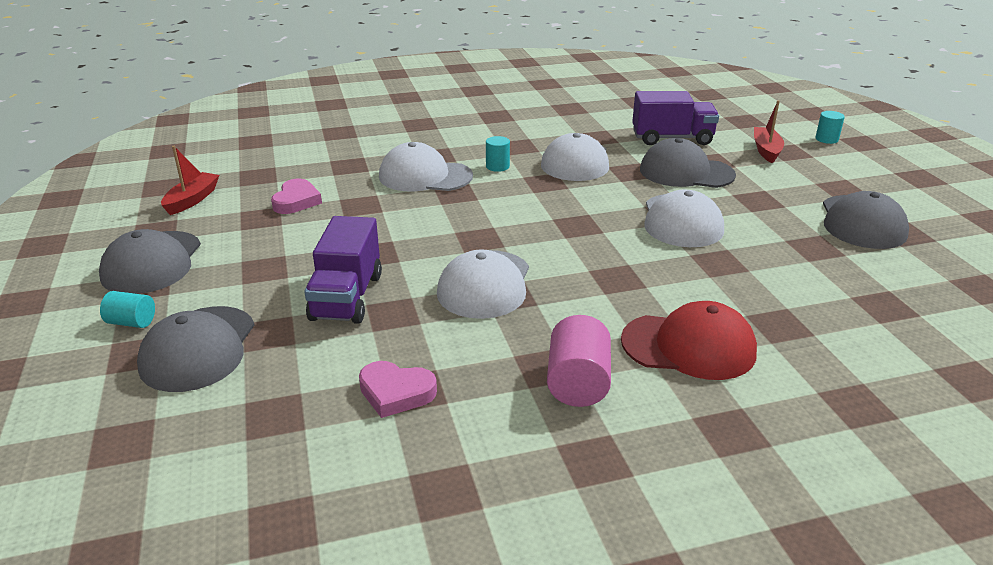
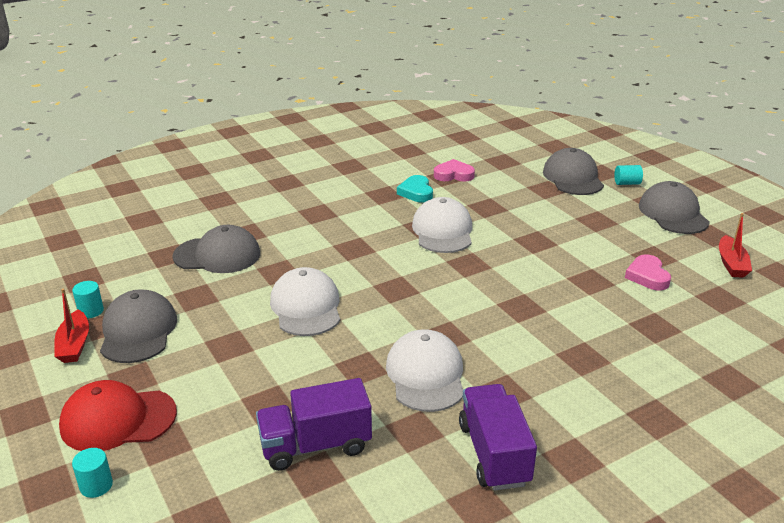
camera: 165 degrees right, 0 degrees up
purple truck [304,216,382,324] -> purple truck moved to [459,384,537,491]
white cap [379,142,473,191] -> none
turquoise cylinder [486,136,510,172] -> turquoise cylinder moved to [72,281,104,318]
pink cylinder [547,315,611,407] -> none
red cap [621,301,757,380] -> red cap moved to [59,380,177,451]
grey cap [640,138,736,188] -> grey cap moved to [172,225,260,273]
red boat [754,100,784,163] -> red boat moved to [54,289,89,363]
none -> turquoise heart [397,175,433,202]

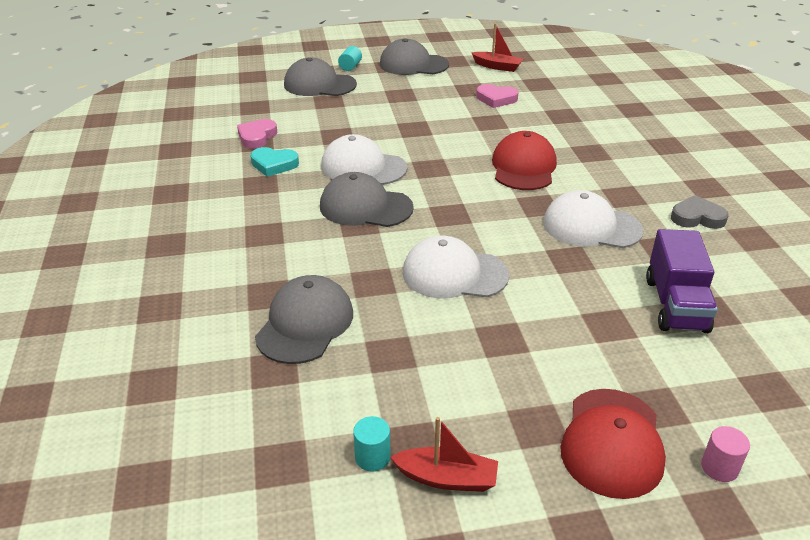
camera: 70 degrees left, 5 degrees up
turquoise cylinder [72,448,113,498] -> pink cylinder [701,426,750,482]
grey cap [100,290,177,363] -> grey cap moved to [320,172,414,227]
purple truck [459,384,537,491] -> grey heart [671,195,729,229]
none -> red cap [492,131,557,190]

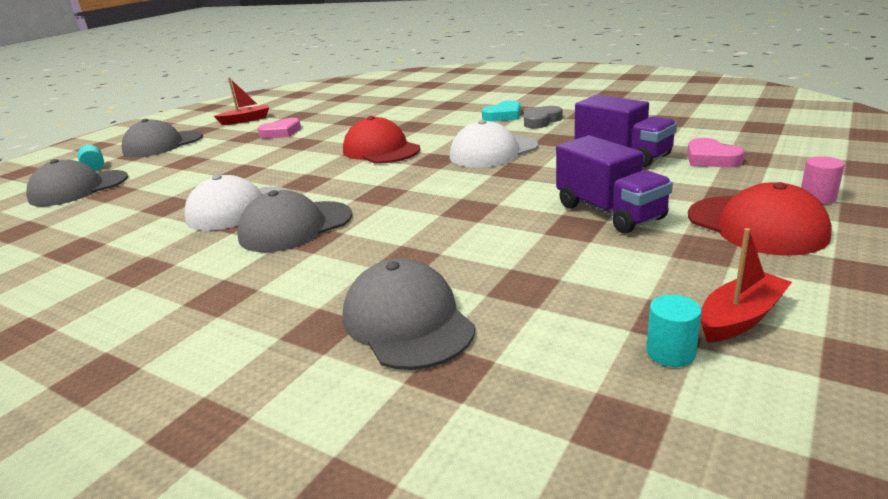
camera: 45 degrees left, 10 degrees down
pink heart [237,119,278,149] -> pink heart moved to [687,138,745,167]
turquoise heart [250,147,299,177] -> turquoise heart moved to [482,100,521,121]
white cap [403,236,509,298] -> none
none -> purple truck [556,135,673,234]

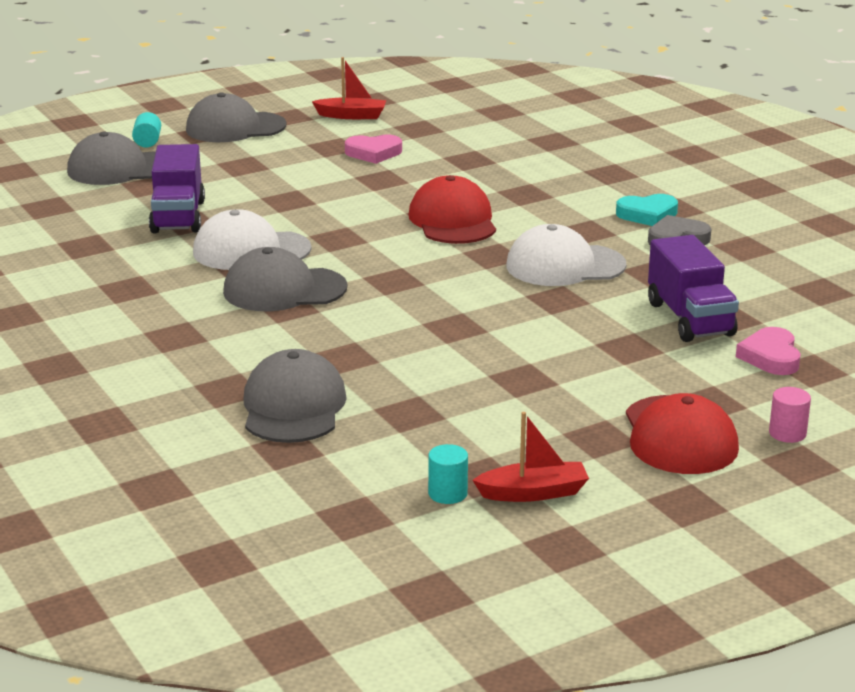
camera: 25 degrees right, 0 degrees up
purple truck [556,135,673,234] -> purple truck moved to [149,144,205,233]

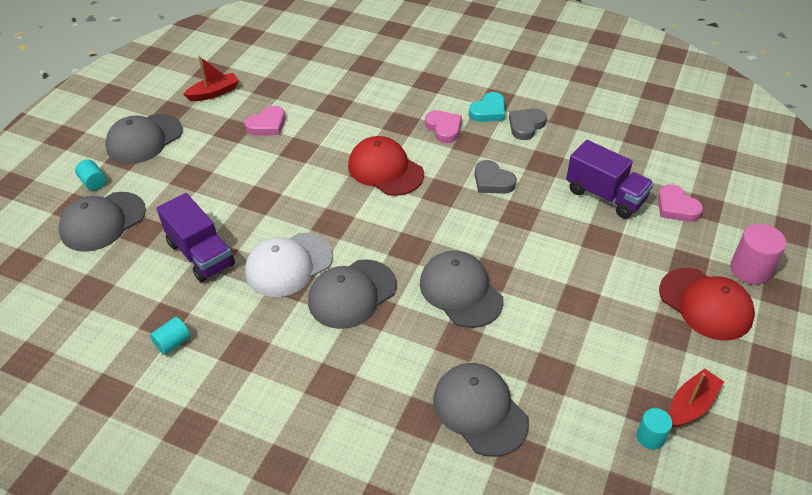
camera: 35 degrees left, 20 degrees up
white cap [506,224,627,286] -> grey heart [475,160,517,194]
pink cylinder [769,387,811,443] -> pink cylinder [730,224,786,285], size x1.66
none -> turquoise cylinder [150,317,190,355]
none -> grey cap [420,250,504,328]
none -> pink heart [425,110,462,143]

